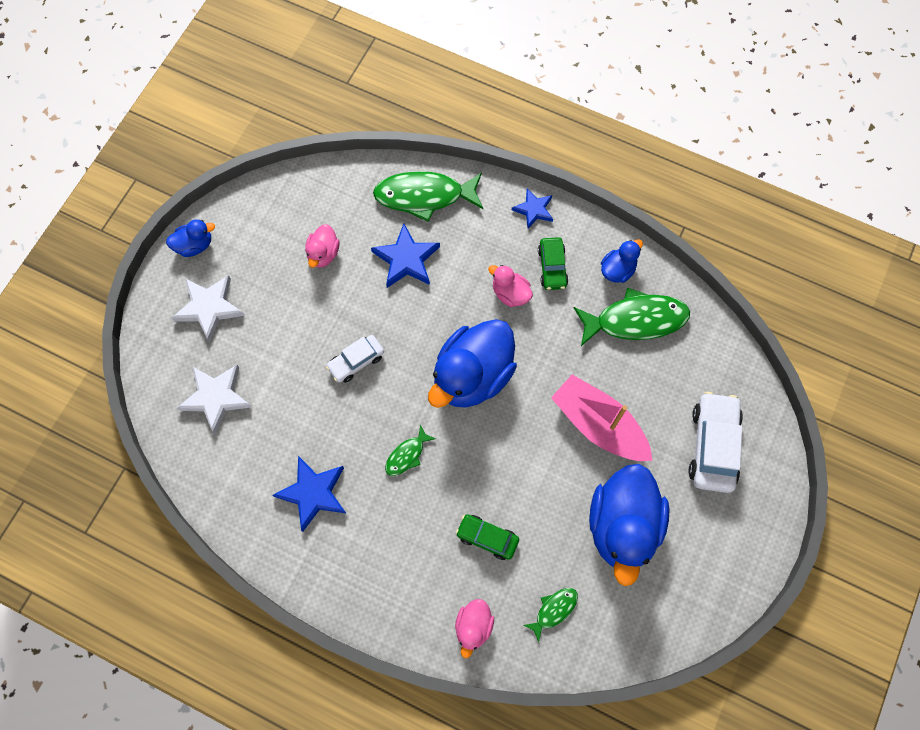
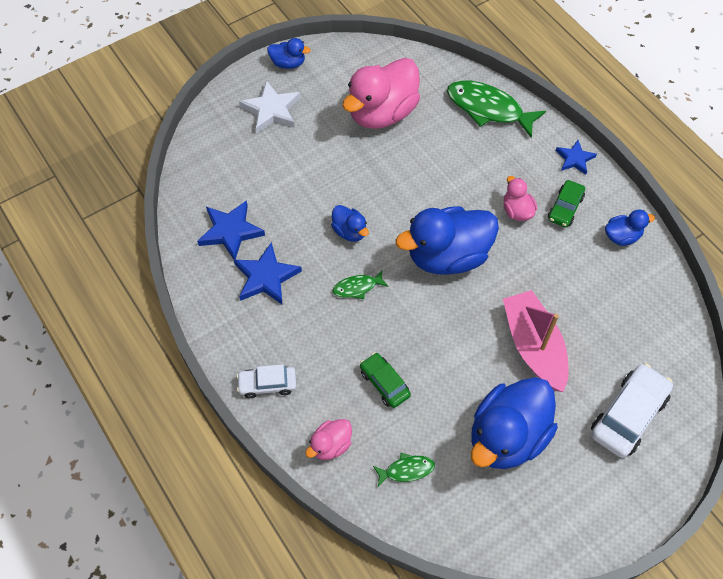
camera: 30 degrees right, 10 degrees down
white star [177,365,252,434] -> none
pink duck [305,224,340,268] -> pink duck [342,58,420,129], size x2.12
white car [326,335,384,383] -> white car moved to [236,364,296,398]
blue star [371,223,440,288] -> blue star moved to [197,200,265,260]
green fish [574,288,690,346] -> none
none -> blue duck [331,205,369,242]

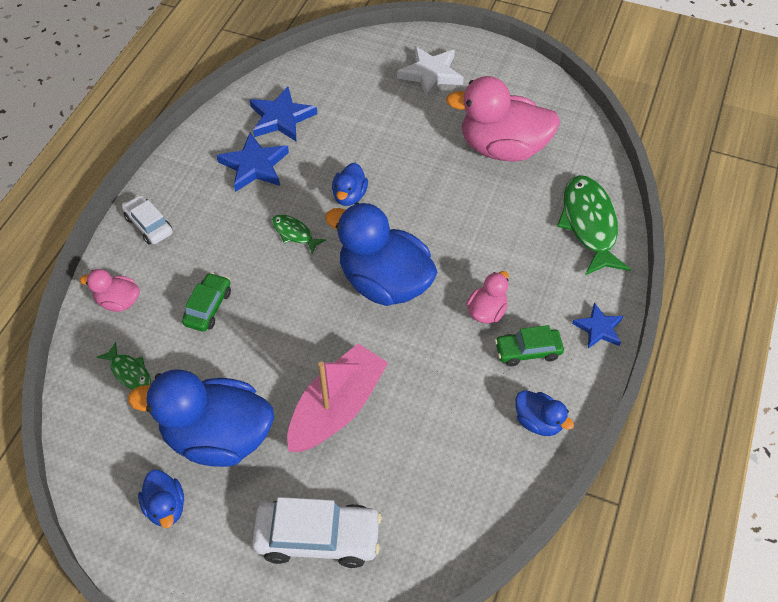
camera: 55 degrees right, 5 degrees down
blue duck [267,38,311,69] -> blue duck moved to [138,470,184,528]

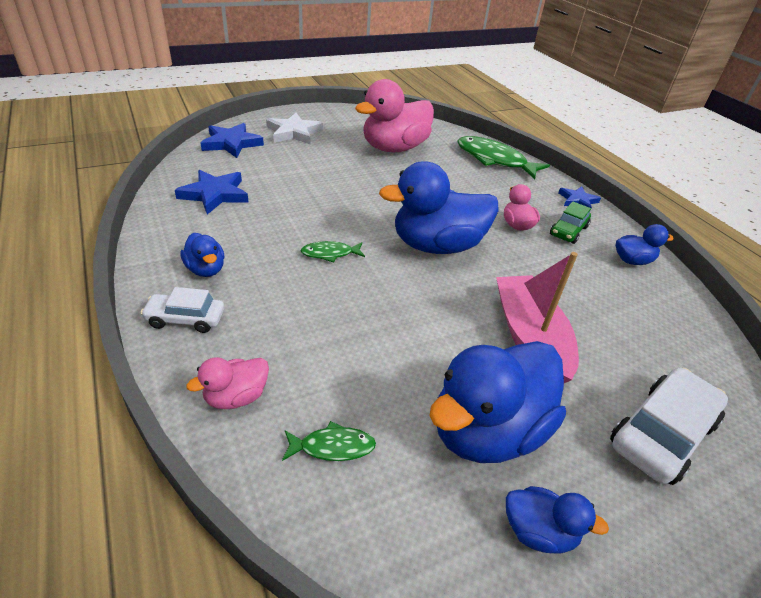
camera: 50 degrees left, 15 degrees down
green car [182,273,231,332] -> none
blue star [216,133,289,192] -> blue star moved to [201,123,264,158]
blue duck [332,163,368,206] -> blue duck moved to [180,233,224,277]

